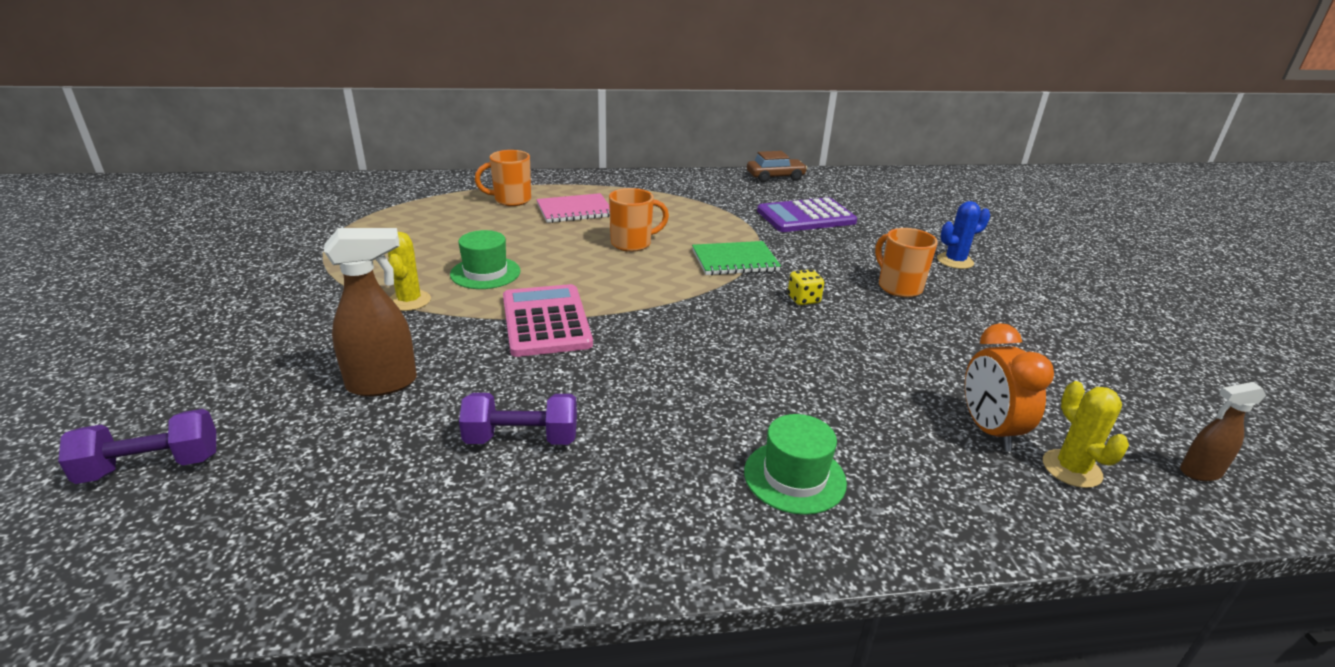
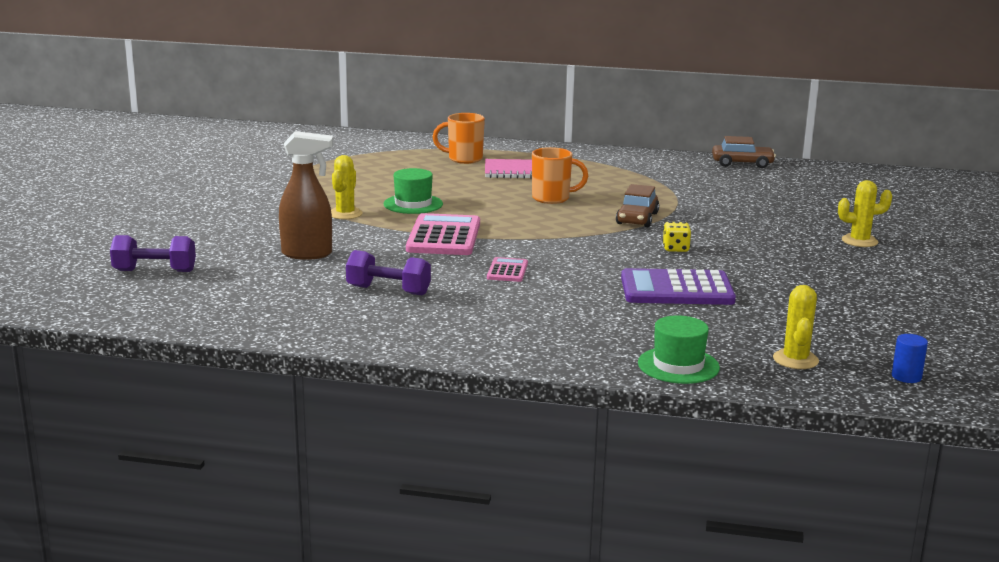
camera: 20 degrees right, 10 degrees down
green notebook [692,241,781,275] -> brown car [616,184,659,227]
green hat [744,414,847,515] -> green hat moved to [638,315,720,384]
purple calculator [757,197,857,232] -> purple calculator moved to [621,268,736,305]
orange mug [875,228,938,298] -> none
blue cactus [937,201,990,269] -> yellow cactus [838,180,892,247]
orange clock [965,323,1054,451] -> none
brown spray bottle [1180,382,1266,481] -> blue cylinder [892,334,928,383]
none -> pink calculator [487,257,528,282]

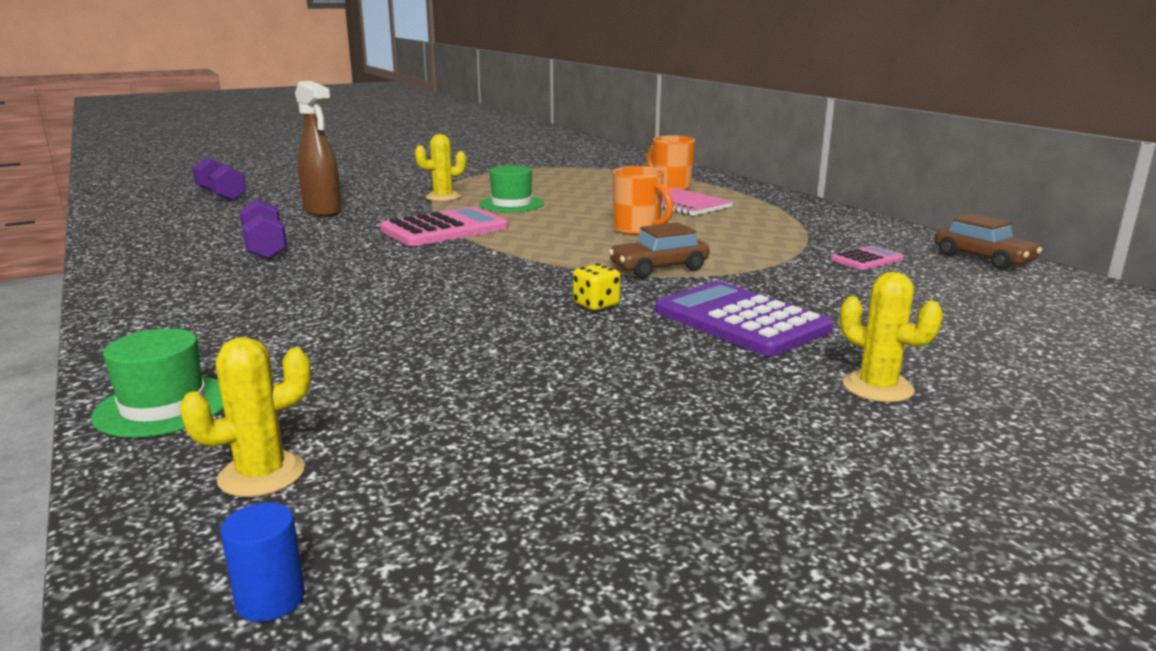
camera: 50 degrees right, 0 degrees up
pink calculator [487,257,528,282] -> pink calculator moved to [830,246,904,270]
purple calculator [621,268,736,305] -> purple calculator moved to [655,281,833,356]

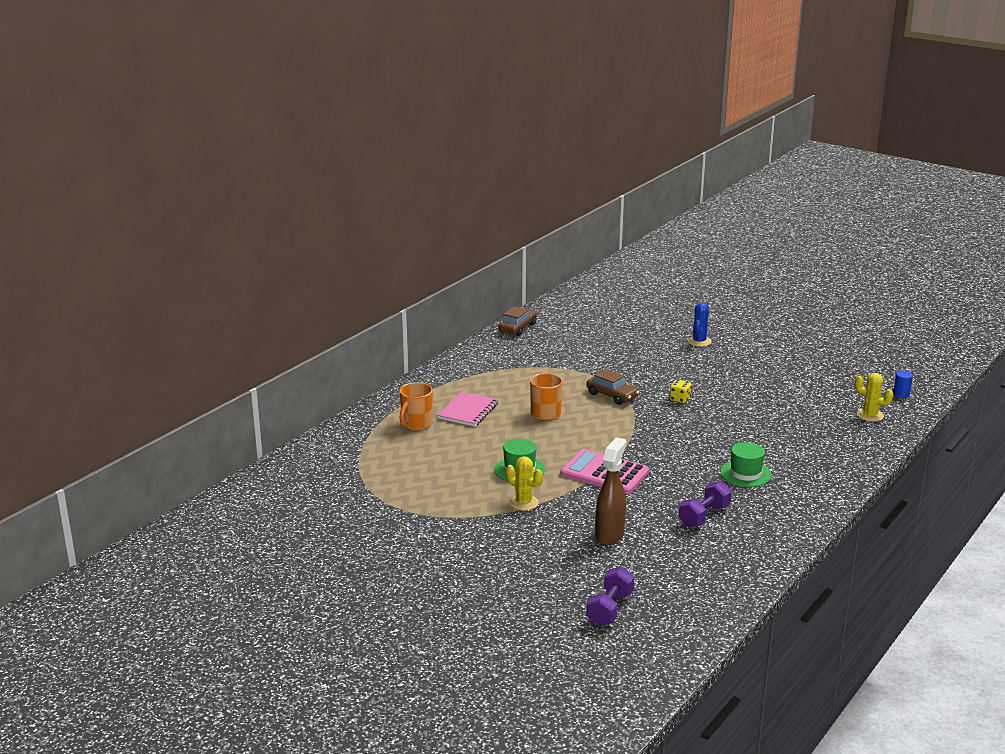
camera: 115 degrees left, 5 degrees up
green hat [91,328,224,438] -> green hat moved to [720,442,772,487]
purple calculator [655,281,833,356] -> none
pink calculator [830,246,904,270] -> none
yellow cactus [840,272,943,403] -> blue cactus [688,302,712,347]

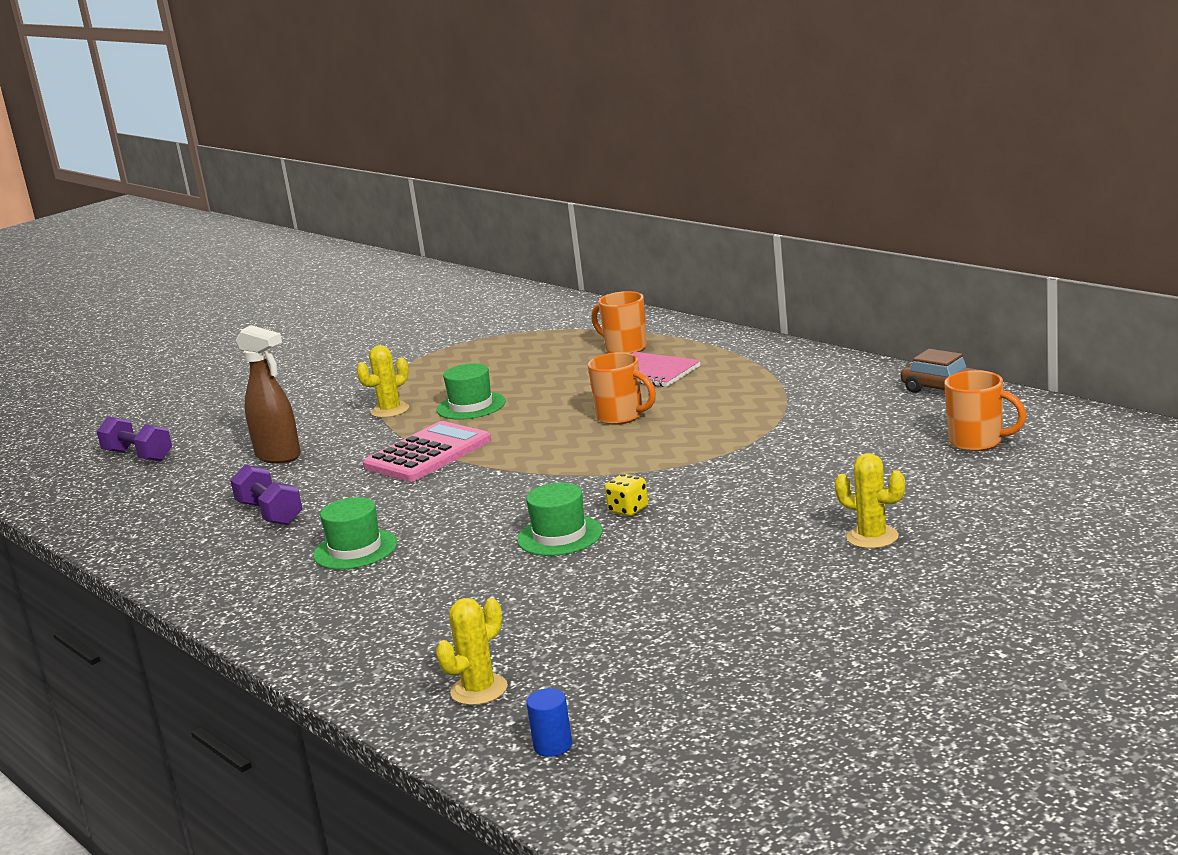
camera: 105 degrees right, 5 degrees down
brown car [587,369,639,405] -> none
blue cactus [688,302,712,347] -> yellow cactus [834,453,905,549]
none -> green hat [517,483,603,556]
none -> orange mug [944,370,1026,452]

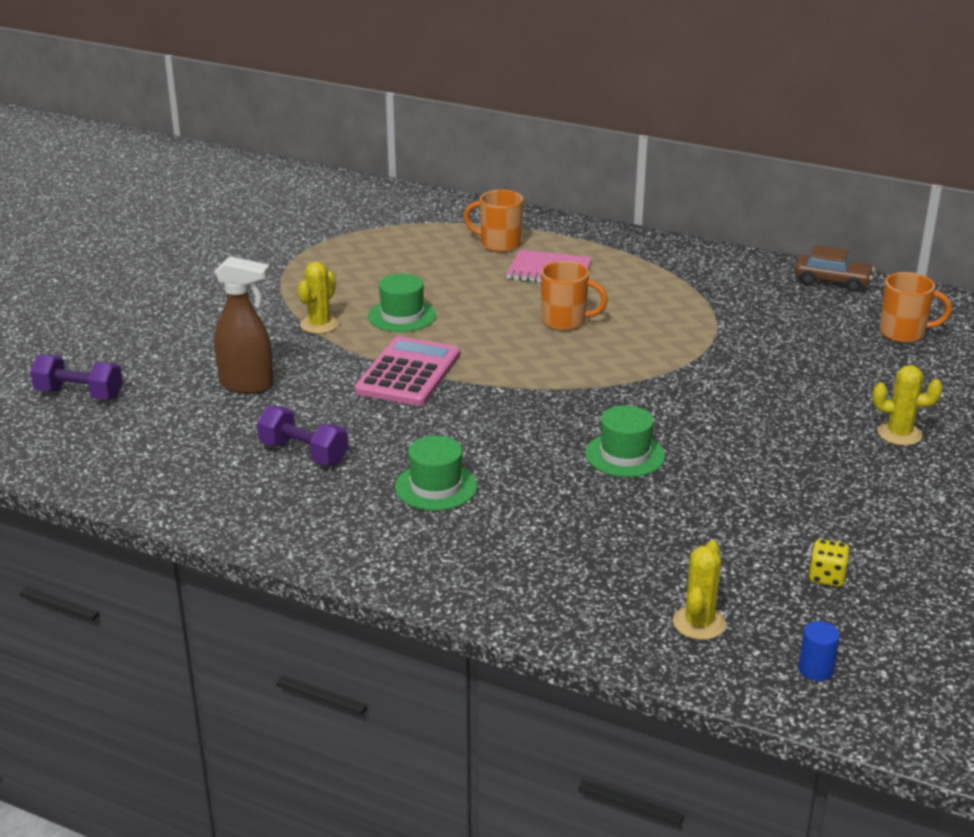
camera: 25 degrees left, 10 degrees up
yellow dice [605,474,648,516] -> yellow dice moved to [808,539,850,587]

